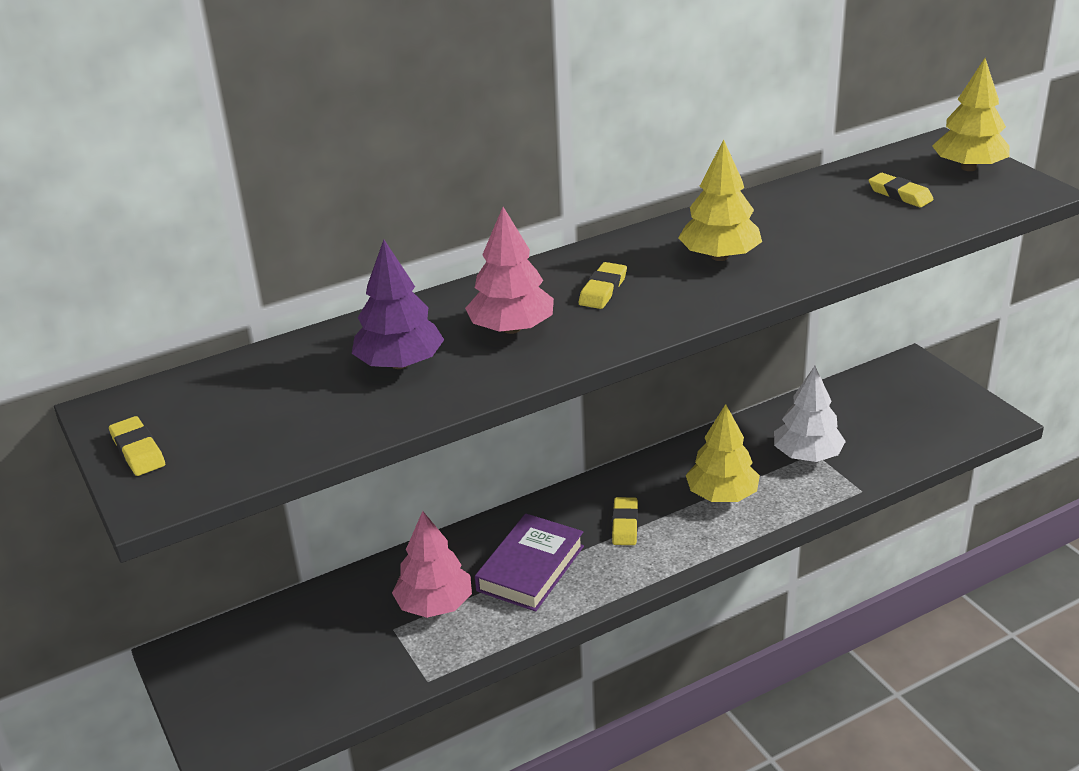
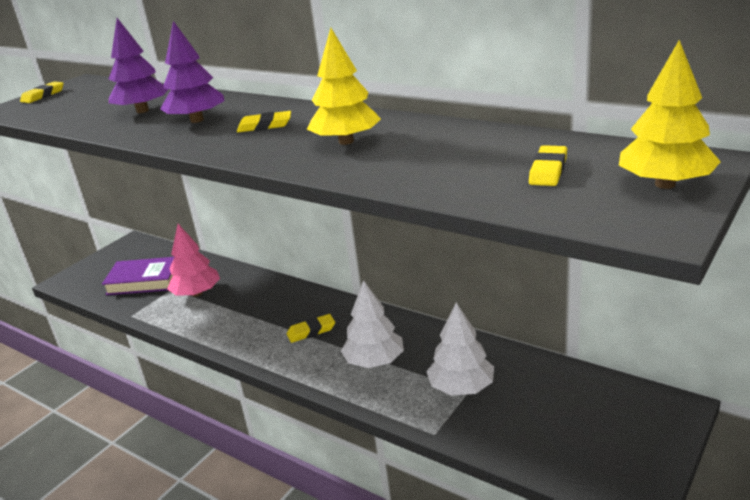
camera: 65 degrees right, 5 degrees down
pink tree [465,207,554,334] -> purple tree [160,21,224,123]
purple book [475,513,584,612] -> purple book moved to [102,257,174,295]
yellow tree [686,404,760,502] -> white tree [341,280,404,368]

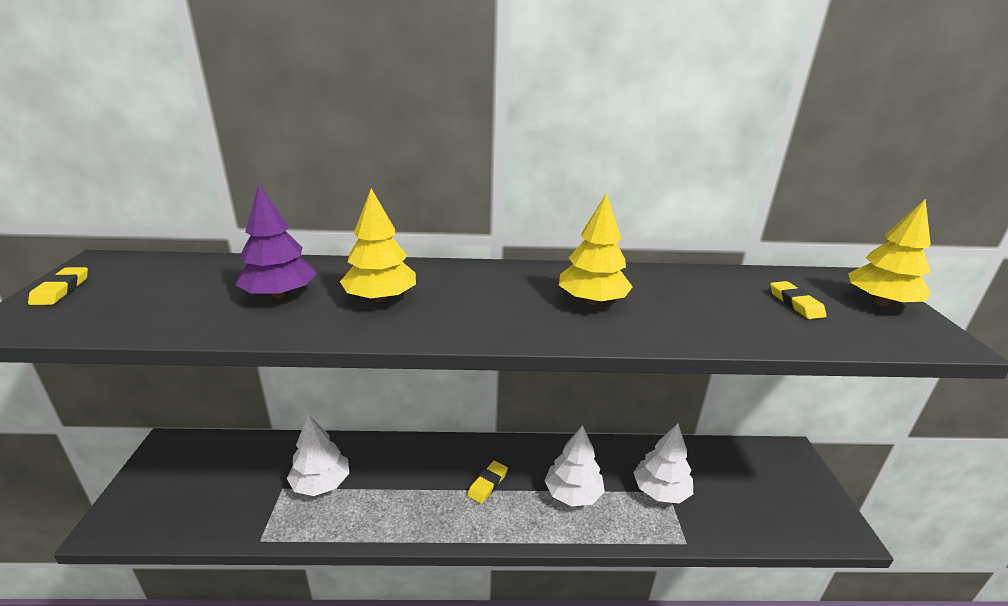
camera: 40 degrees left, 0 degrees up
purple book [102,257,174,295] -> none
purple tree [160,21,224,123] -> yellow tree [340,188,416,302]
pink tree [167,224,220,297] -> white tree [287,414,349,496]
yellow eraser [237,111,291,132] -> none

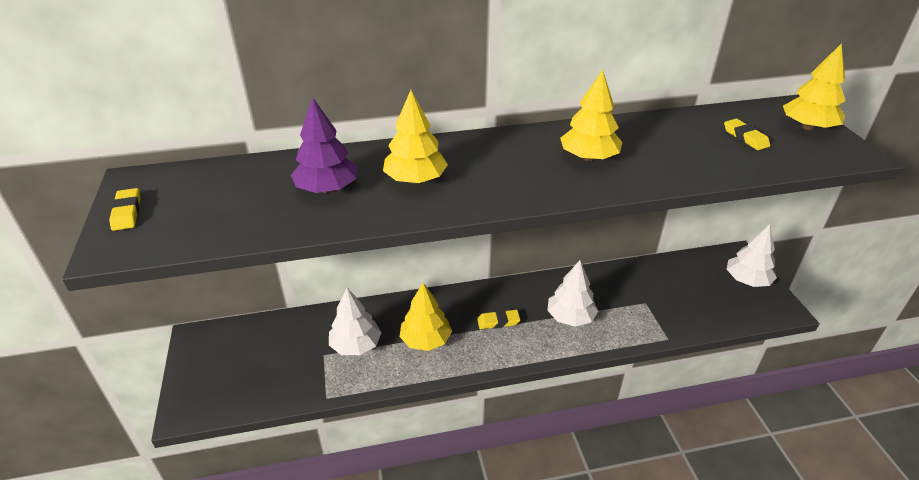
camera: 10 degrees left, 10 degrees up
yellow eraser [467,461,508,504] -> yellow eraser turned 60 degrees clockwise [477,310,520,329]
white tree [633,423,693,503] -> white tree moved to [727,224,777,287]
none -> yellow tree [400,283,452,351]

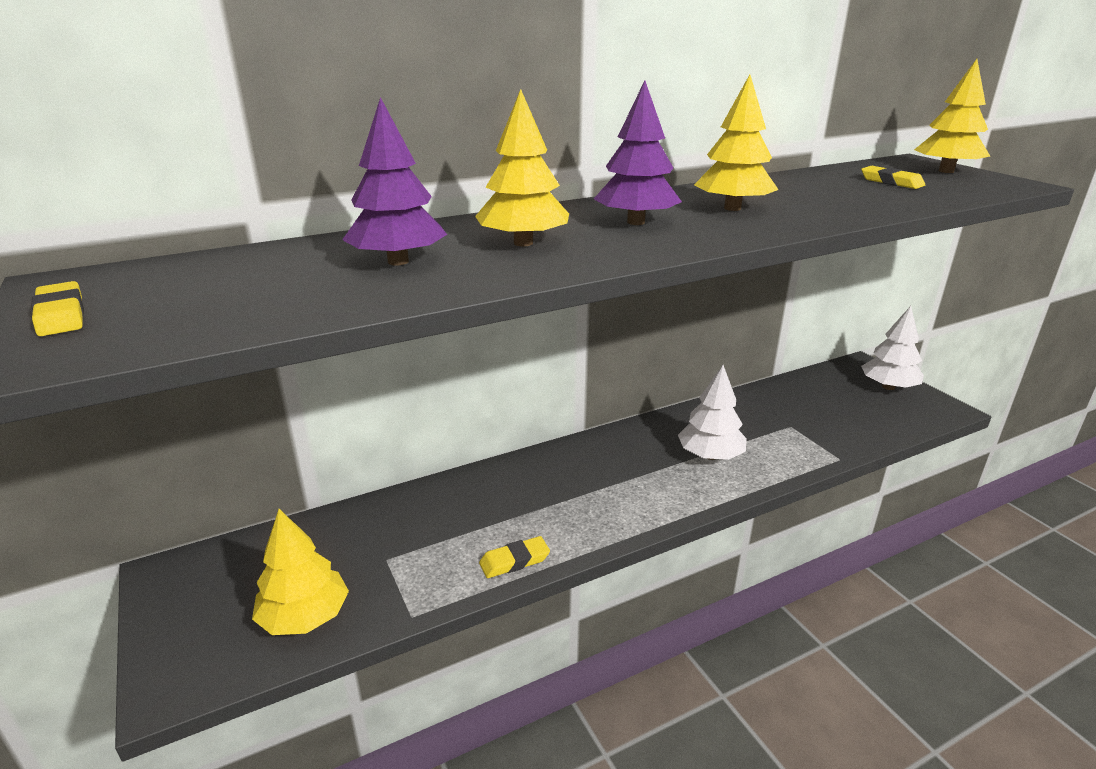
camera: 15 degrees left, 10 degrees down
white tree [329,288,382,355] -> none
yellow tree [400,283,452,351] -> yellow tree moved to [252,509,349,635]
yellow eraser [477,310,520,329] -> yellow eraser moved to [479,536,550,578]
none -> purple tree [594,80,682,225]

